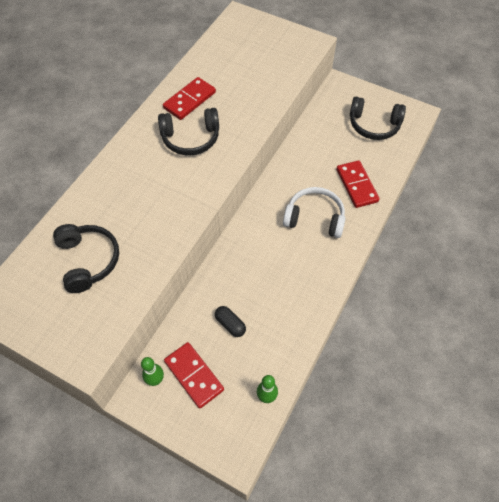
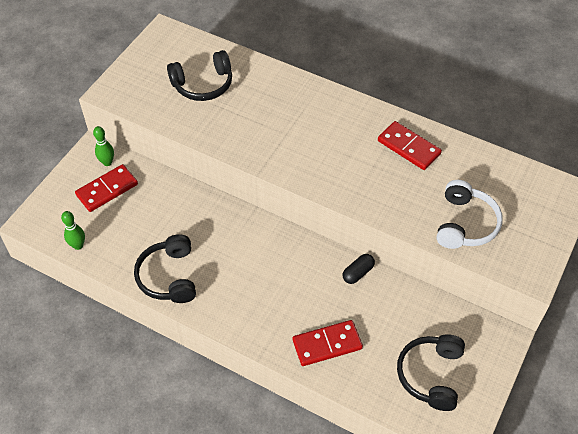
camera: 90 degrees right, 5 degrees down
black headphones [158,108,219,155] -> black headphones moved to [134,234,196,303]
black capsule [215,306,246,337] -> black capsule moved to [343,254,375,284]
white headphones [283,187,346,238] -> white headphones moved to [436,180,503,249]

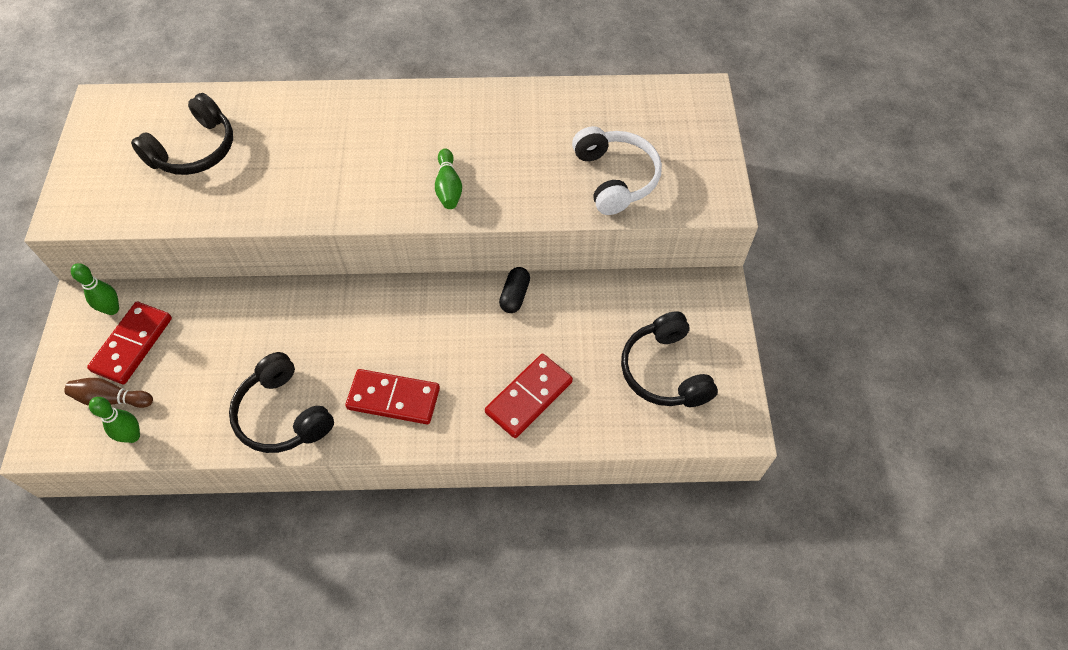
camera: 30 degrees left, 5 degrees up
red domino [378,121,442,170] -> red domino moved to [345,369,440,424]
none -> brown bowling pin [64,378,153,408]
none -> green bowling pin [435,149,462,209]

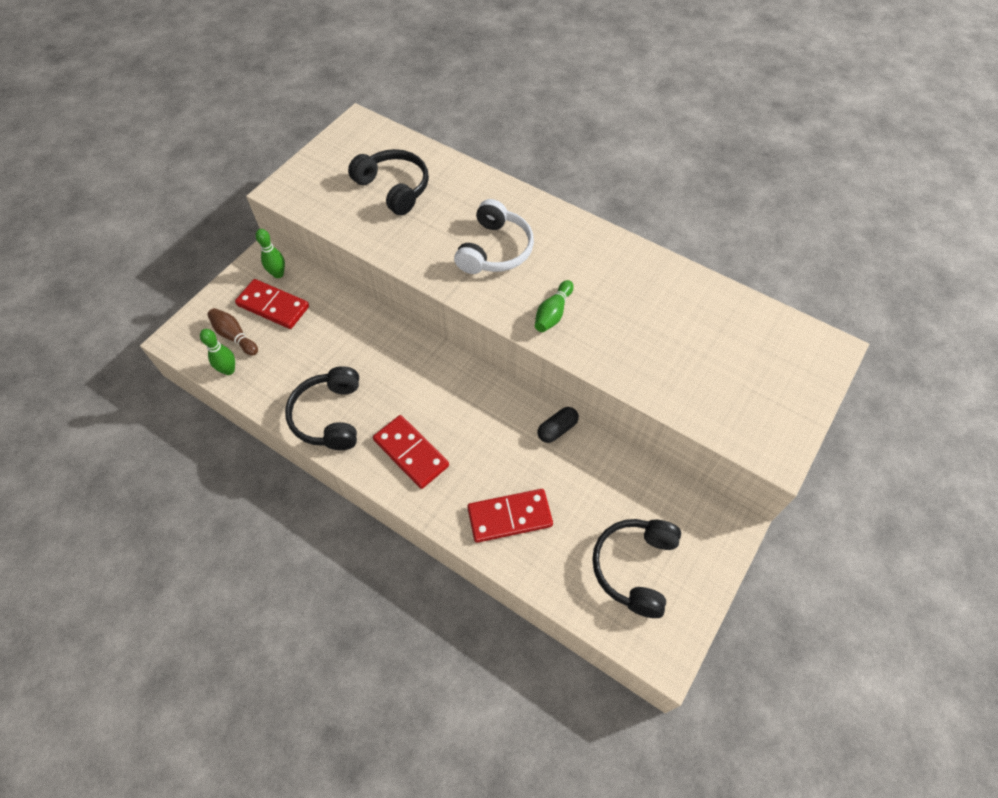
camera: 35 degrees right, 0 degrees up
red domino [87,302,172,385] -> red domino turned 60 degrees clockwise [235,279,309,329]
black headphones [131,93,233,175] -> black headphones turned 120 degrees counterclockwise [348,149,429,215]
white headphones [572,126,662,215] -> white headphones moved to [454,199,534,274]

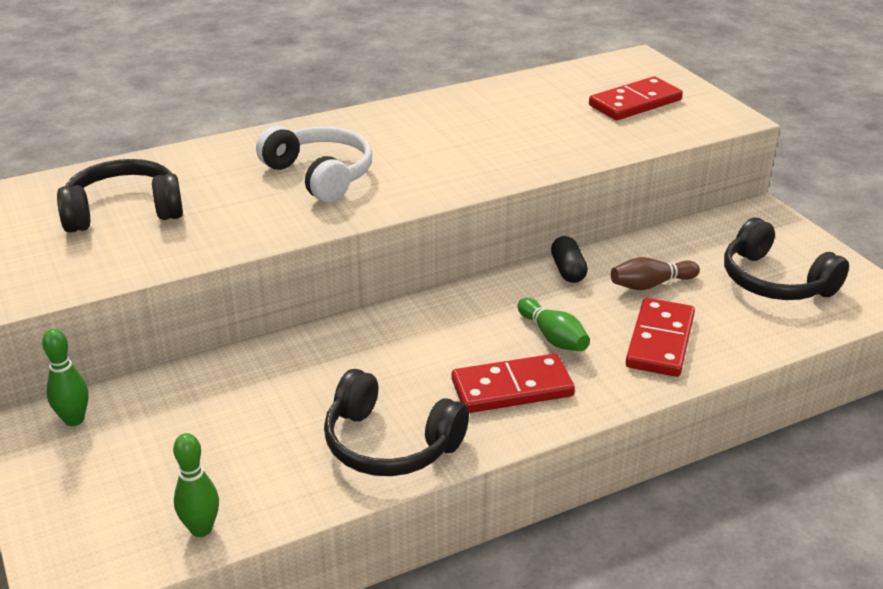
camera: 60 degrees left, 25 degrees down
brown bowling pin [207,308,258,356] -> brown bowling pin moved to [611,257,700,290]
red domino [235,279,309,329] -> red domino moved to [589,76,683,120]
green bowling pin [535,280,574,332] -> green bowling pin moved to [518,298,590,351]

